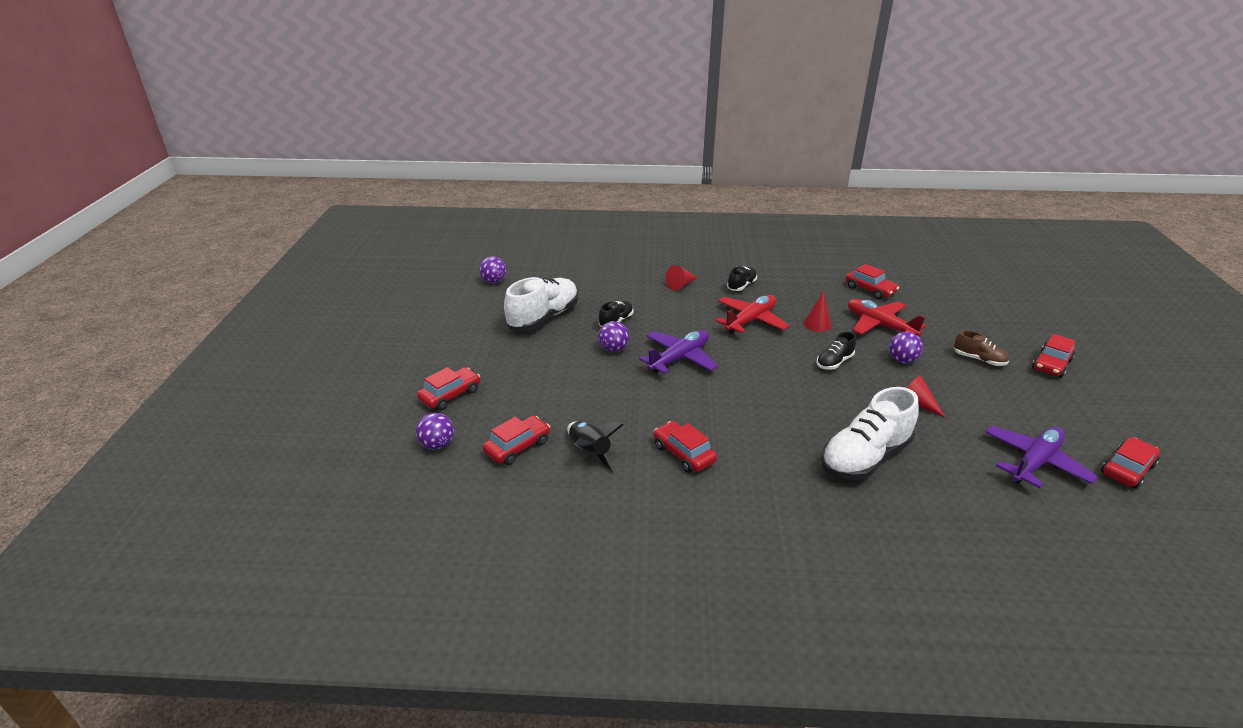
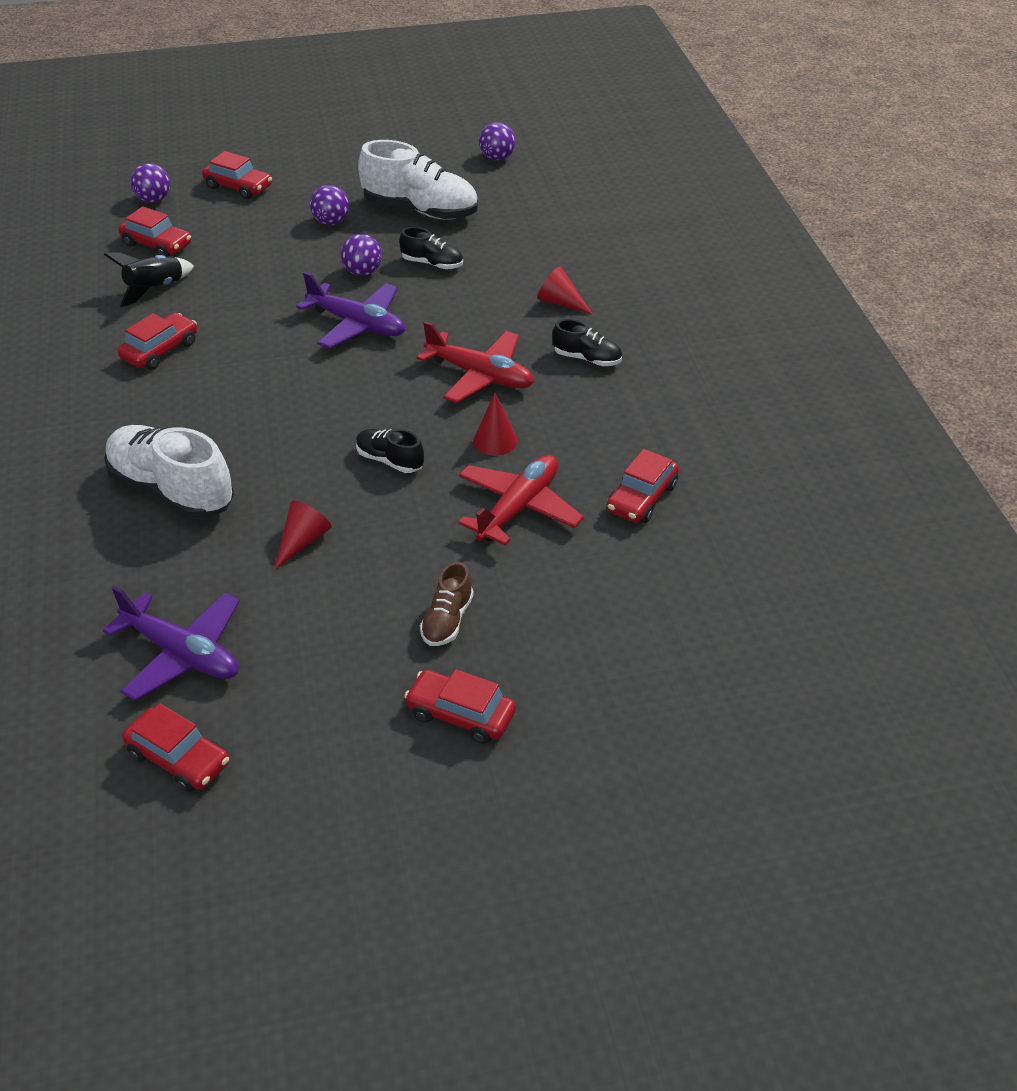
camera: 75 degrees right, 10 degrees up
purple ball [889,332,923,363] -> purple ball moved to [310,185,349,225]

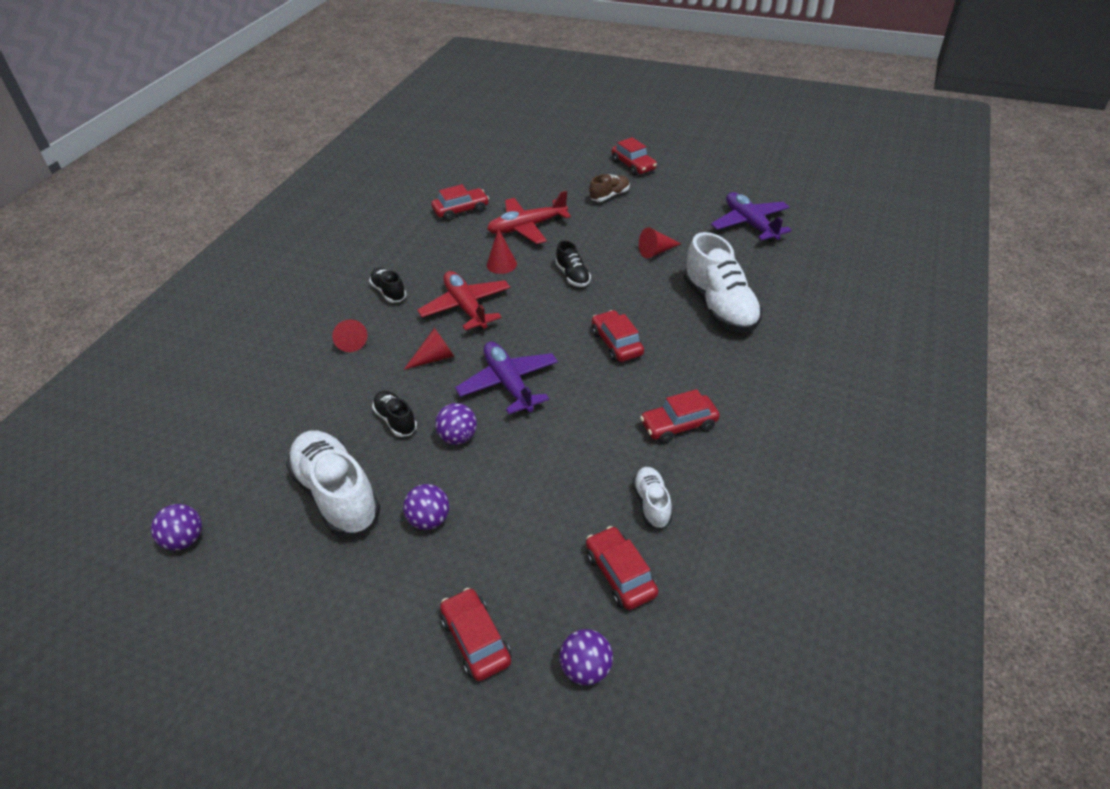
camera: 145 degrees left, 0 degrees up
black rocket [104,252,194,307] -> white shoe [633,467,672,529]
red car [122,703,229,793] -> red car moved to [592,310,644,362]
none -> red cone [404,328,454,370]

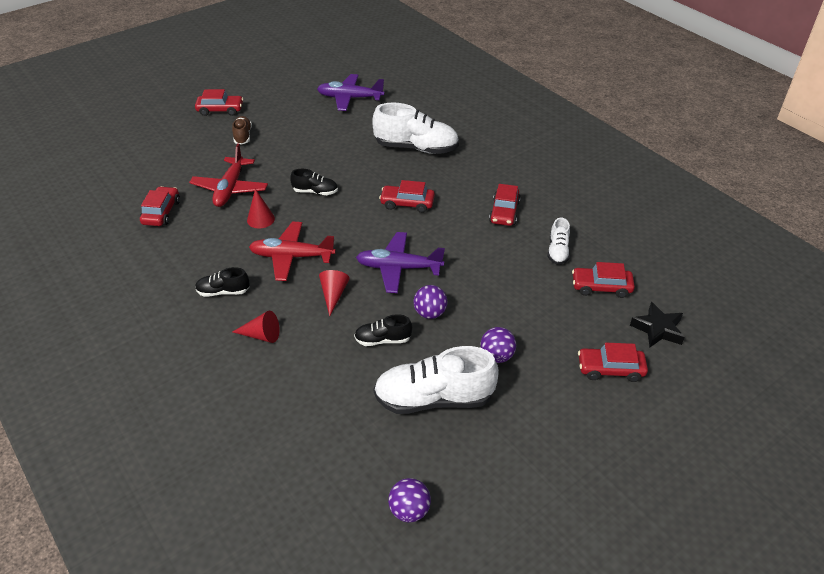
camera: 60 degrees left, 0 degrees up
purple ball [559,629,613,685] -> black star [630,302,685,347]
white shoe [633,467,672,529] -> white shoe turned 105 degrees counterclockwise [547,217,570,265]
red cone [639,227,681,259] -> none

